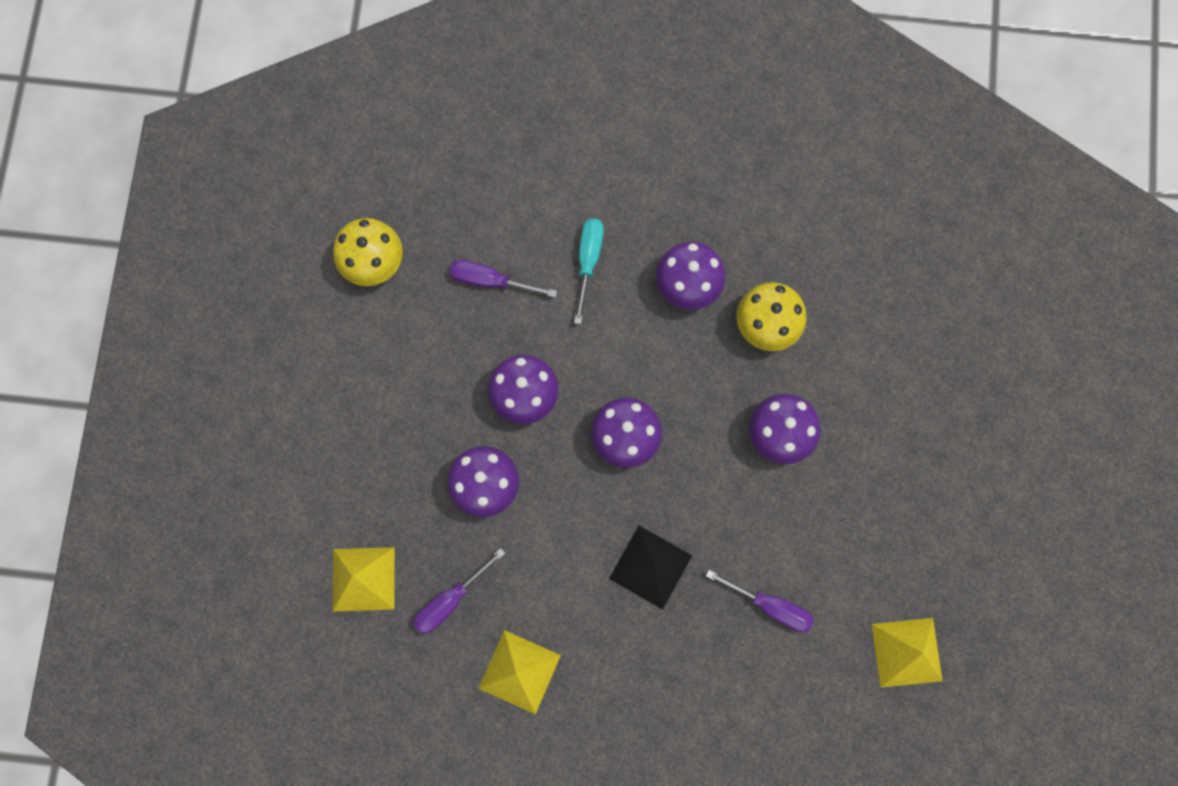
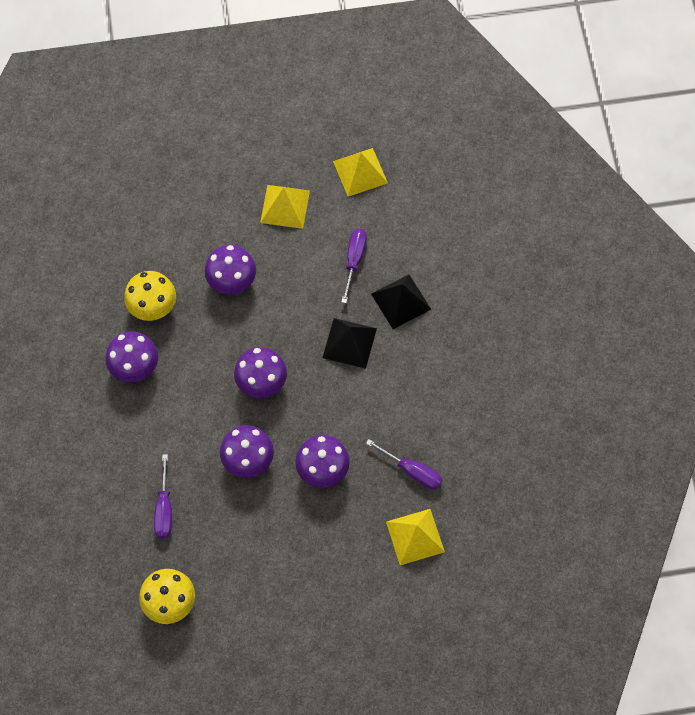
camera: 105 degrees left, 10 degrees down
yellow pyramid [478,630,561,714] -> yellow pyramid moved to [260,185,310,229]
turquoise screwdriver [574,218,604,324] -> none
none -> black pyramid [371,274,431,329]

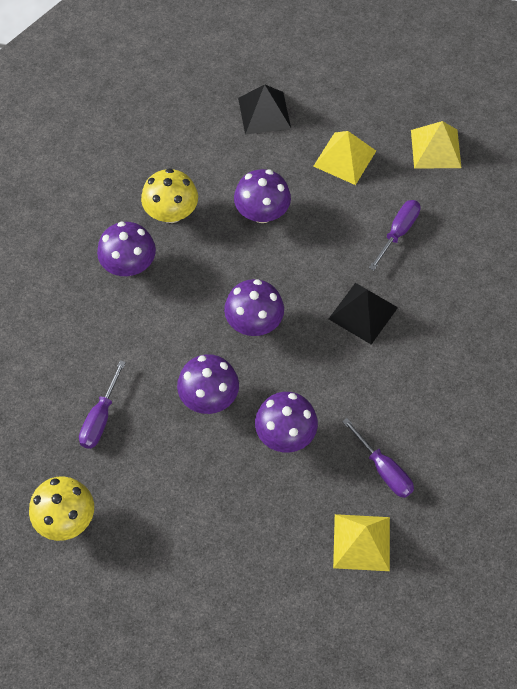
camera: 20 degrees right, 5 degrees down
black pyramid [371,274,431,329] -> black pyramid moved to [238,84,291,135]

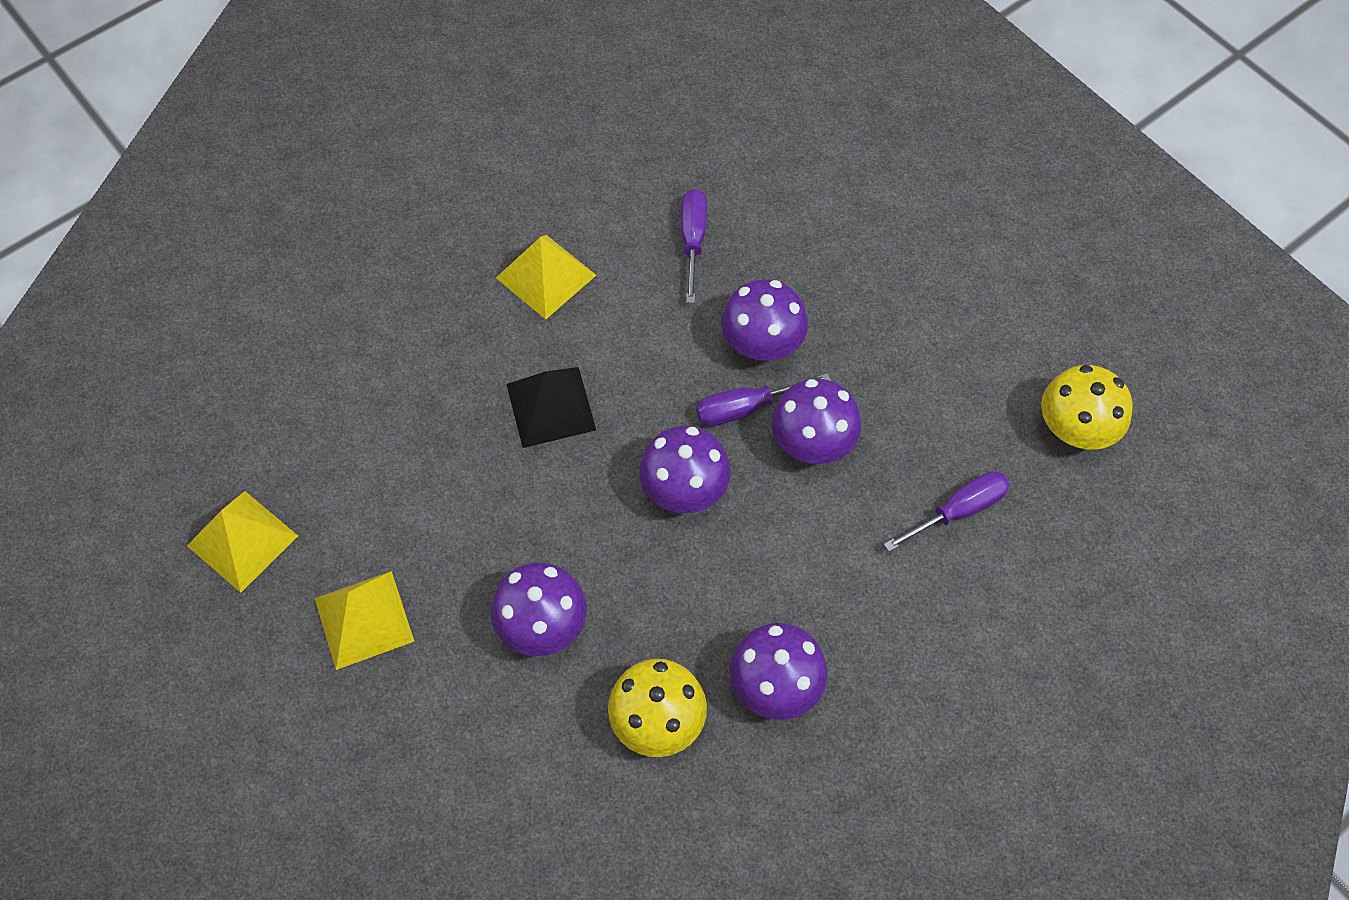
camera: 140 degrees left, 0 degrees up
black pyramid [238,84,291,135] -> none
yellow pyramid [333,514,390,571] -> yellow pyramid moved to [496,235,596,319]
purple screwdriver [369,200,421,271] -> purple screwdriver moved to [696,373,831,426]

